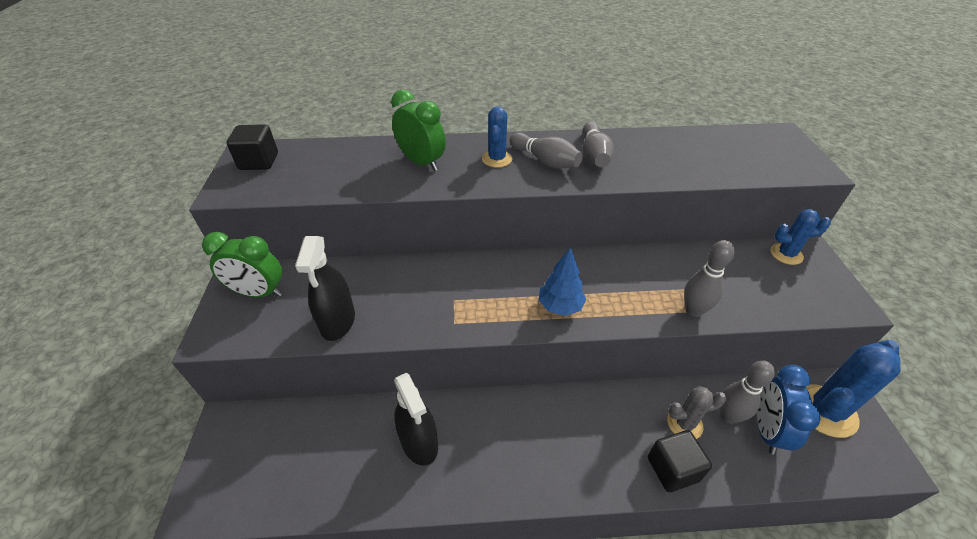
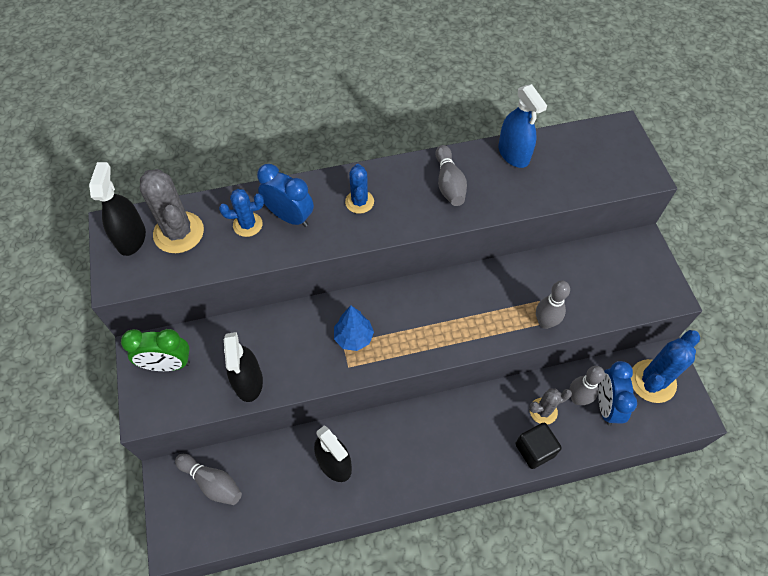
camera: 10 degrees left, 15 degrees up
black cube [227,124,278,170] -> black spray bottle [89,162,146,256]
green clock [391,89,446,171] -> blue clock [257,164,314,227]
grey bowling pin [510,133,583,169] -> grey bowling pin moved to [175,454,242,505]
blue tree [539,247,586,316] -> blue tree moved to [334,306,374,351]
blue cactus [770,209,831,265] -> blue cactus moved to [219,189,264,237]
none -> grey cactus [140,169,204,253]
none -> blue spray bottle [498,84,547,168]

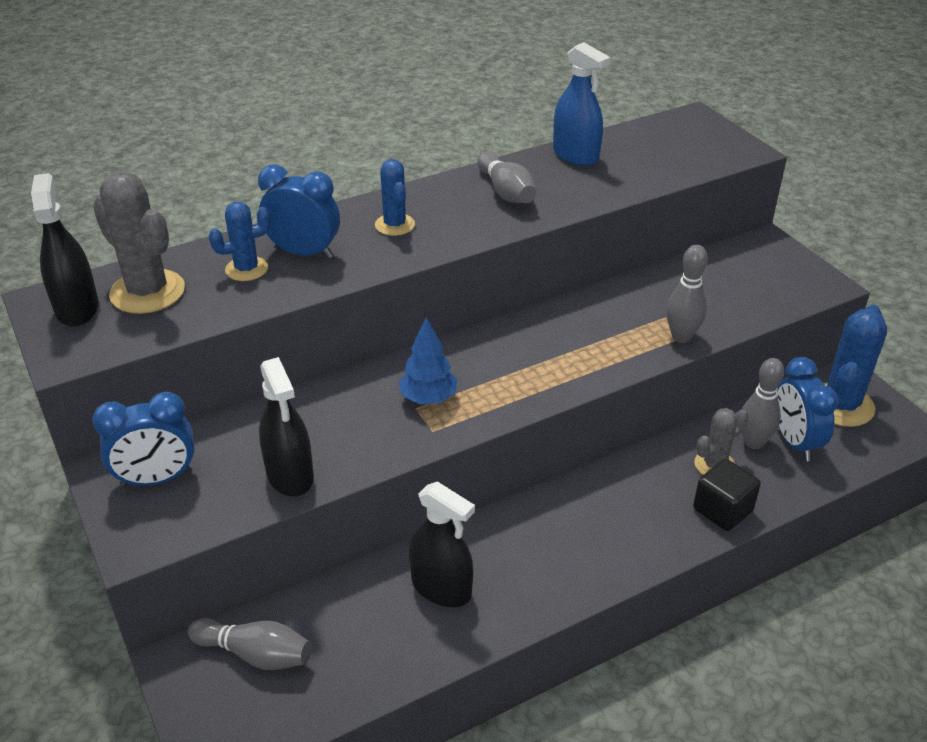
camera: 15 degrees left, 20 degrees down
green clock [121,329,190,371] -> blue clock [92,392,195,487]

